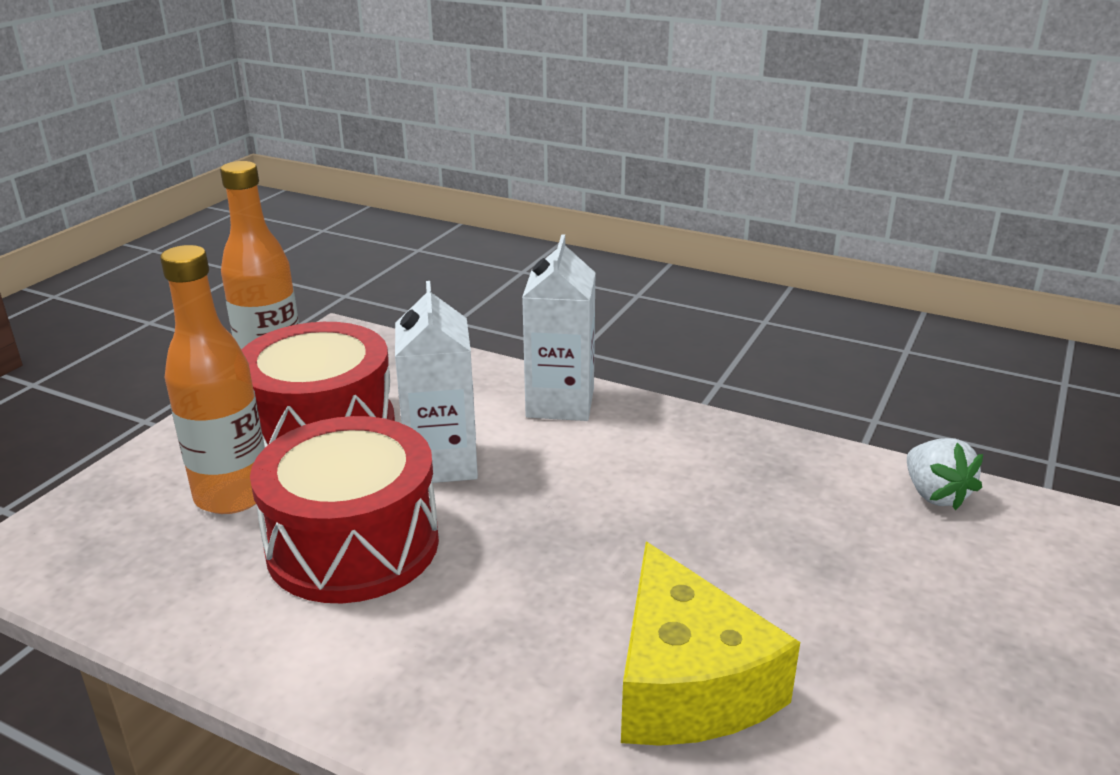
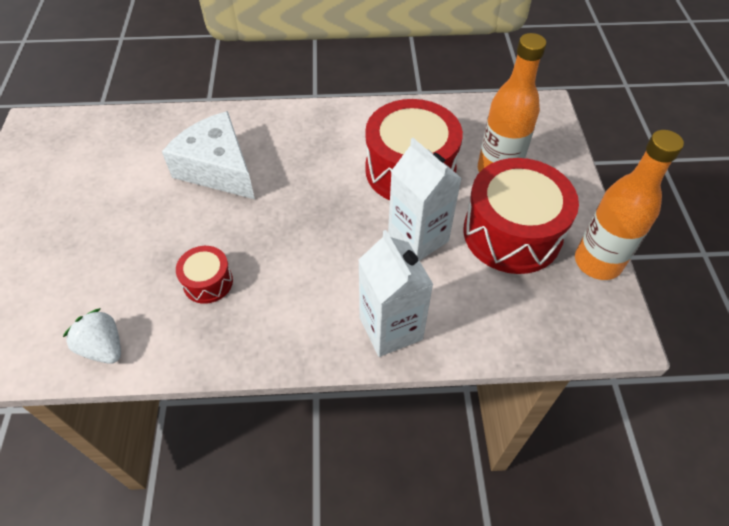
camera: 150 degrees right, 25 degrees up
yellow cheese [621,542,800,746] -> white cheese [162,111,255,199]
none -> red drum [176,246,233,304]

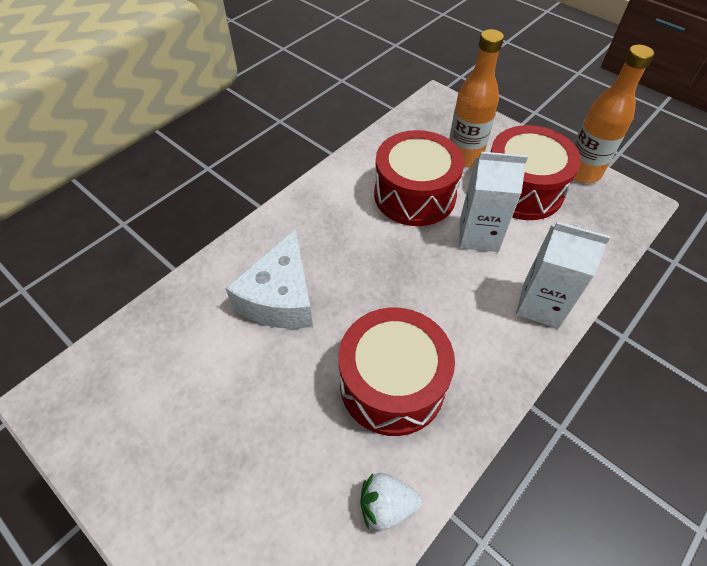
camera: 45 degrees left, 0 degrees up
white cheese [162,111,255,199] -> white cheese turned 75 degrees counterclockwise [225,229,313,329]
red drum [176,246,233,304] -> red drum [338,307,455,436], size x2.09

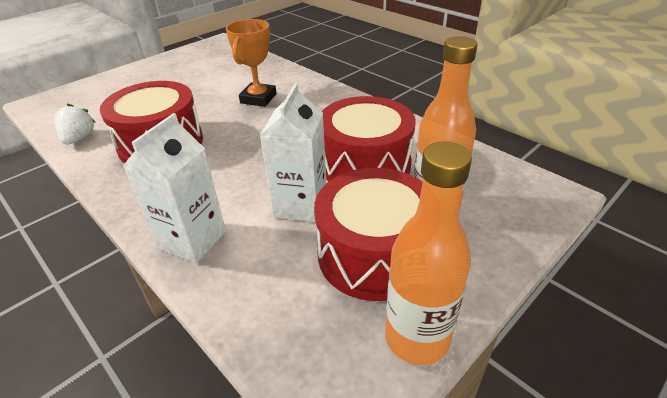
camera: 95 degrees right, 15 degrees down
white cheese [225,229,313,329] -> orange trophy [226,19,277,107]

